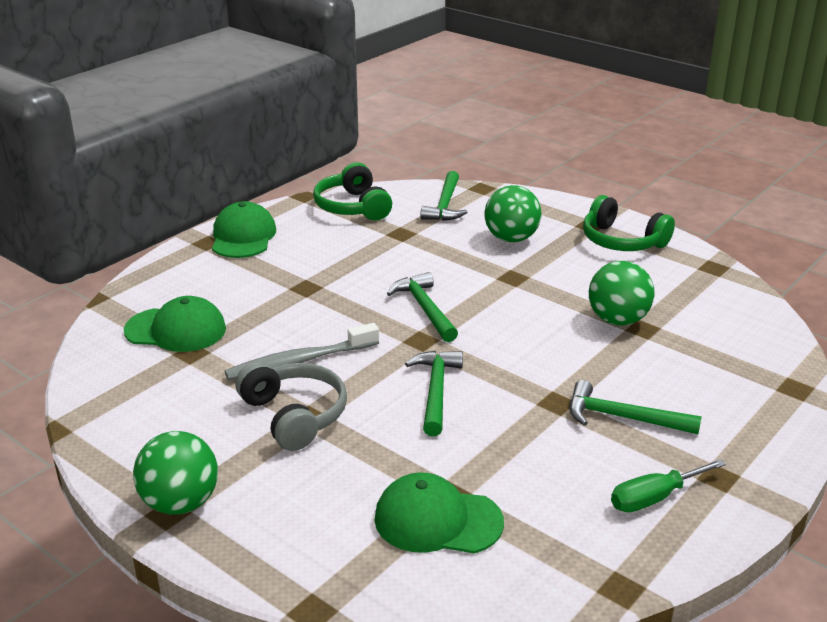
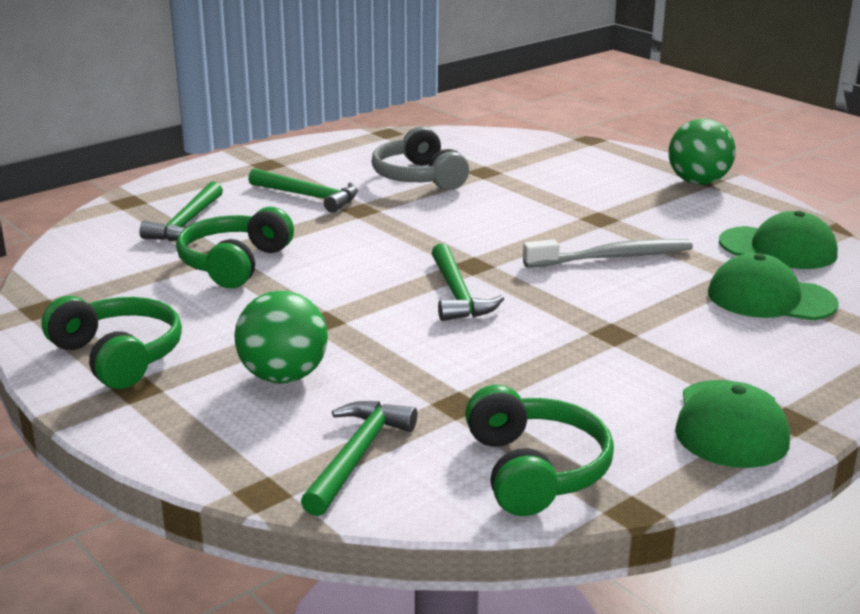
camera: 170 degrees left, 5 degrees down
grey headphones [235,361,347,451] -> grey headphones moved to [372,126,469,190]
green cap [375,472,504,554] -> green cap moved to [719,211,838,269]
green hammer [405,351,463,436] -> green hammer moved to [139,182,223,241]
green ball [589,261,655,326] -> green headphones [176,207,294,288]
green screwdriver [611,459,726,512] -> none

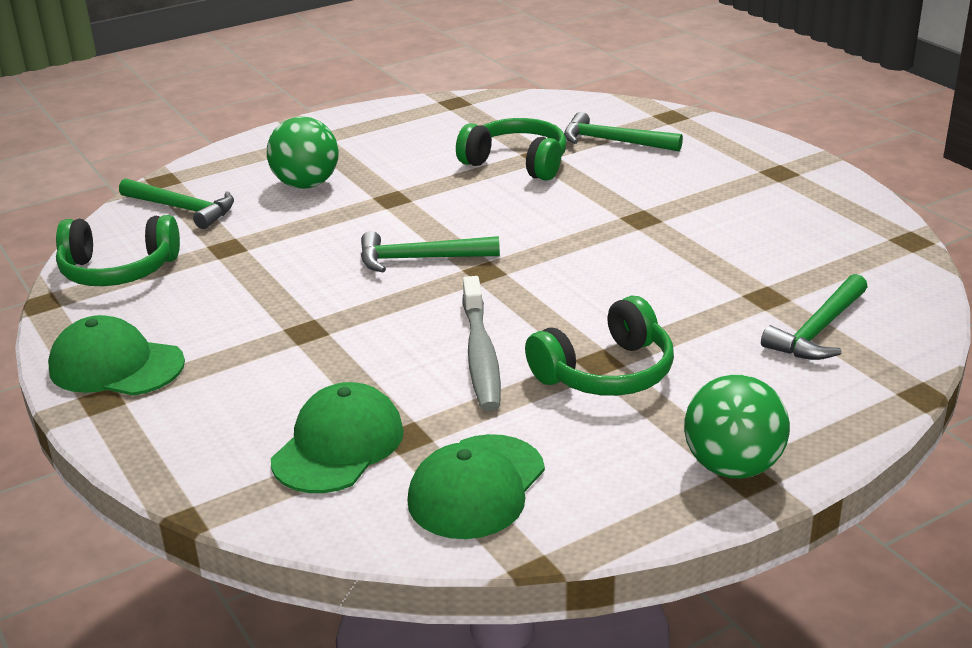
camera: 100 degrees right, 5 degrees up
green headphones [42,296,182,389] -> green headphones moved to [525,296,674,396]
green hammer [248,168,358,213] -> green hammer moved to [761,274,868,360]
grey headphones [372,126,469,190] -> none

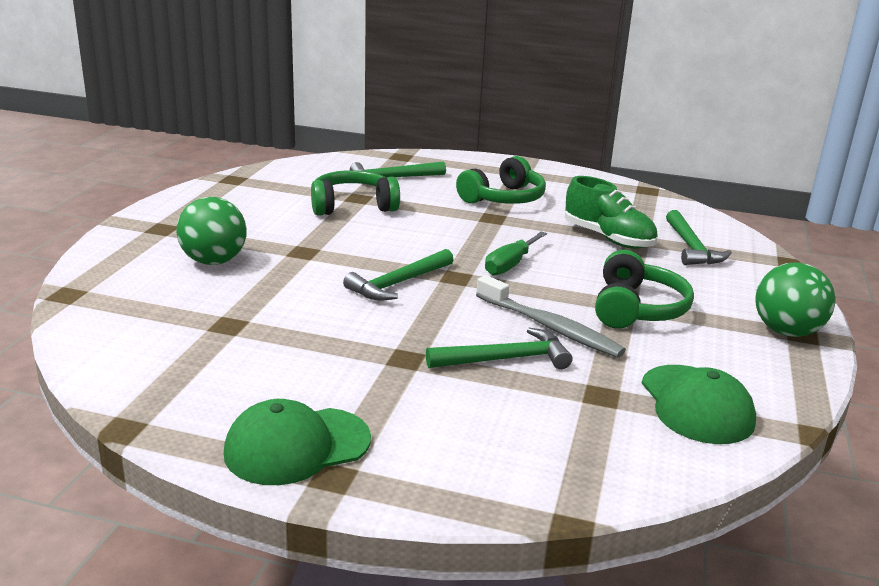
camera: 45 degrees left, 5 degrees down
green headphones [56,215,180,286] -> green headphones moved to [456,156,546,204]
green hammer [119,178,234,229] -> green hammer moved to [426,328,572,369]
green cap [271,382,404,493] -> none
none -> green screwdriver [485,232,547,276]
none -> green shoe [565,176,658,249]

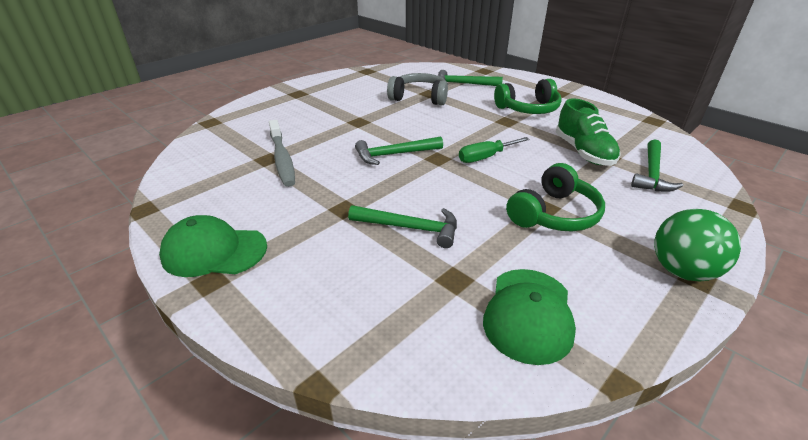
camera: 30 degrees right, 10 degrees up
green ball [177,197,247,265] -> none
green headphones [311,170,400,216] -> grey headphones [387,73,448,105]
grey toothbrush [476,275,626,358] -> grey toothbrush moved to [269,120,295,187]

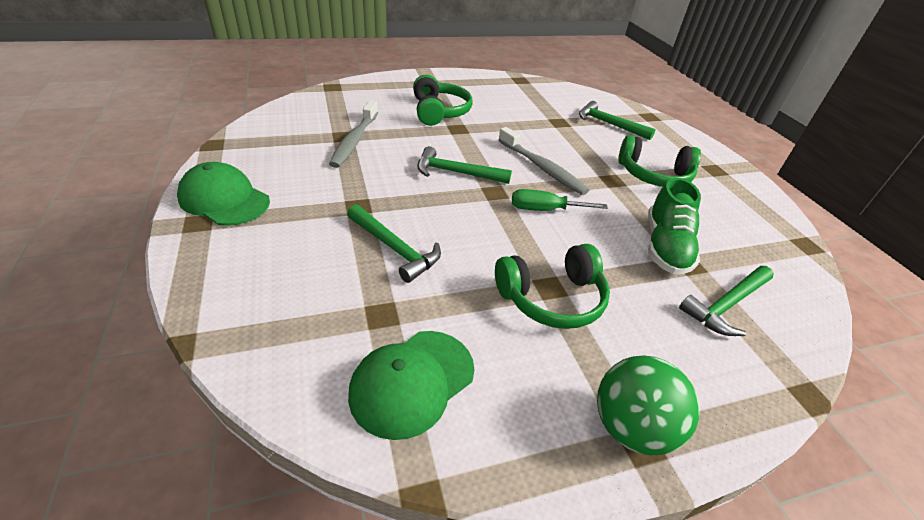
camera: 25 degrees right, 5 degrees up
grey headphones [387,73,448,105] -> none
none -> green headphones [413,75,473,126]
none -> grey toothbrush [498,127,589,195]

